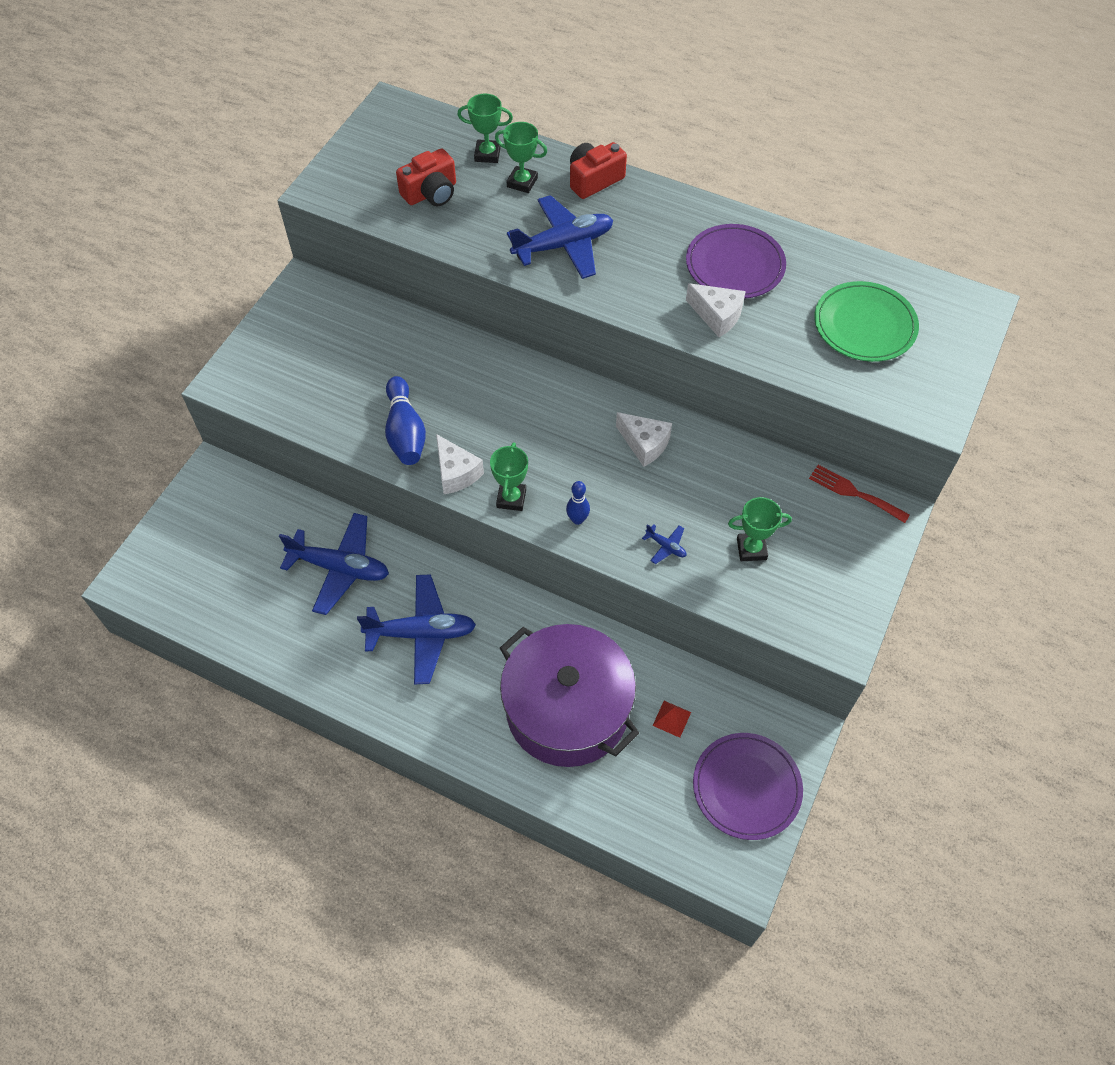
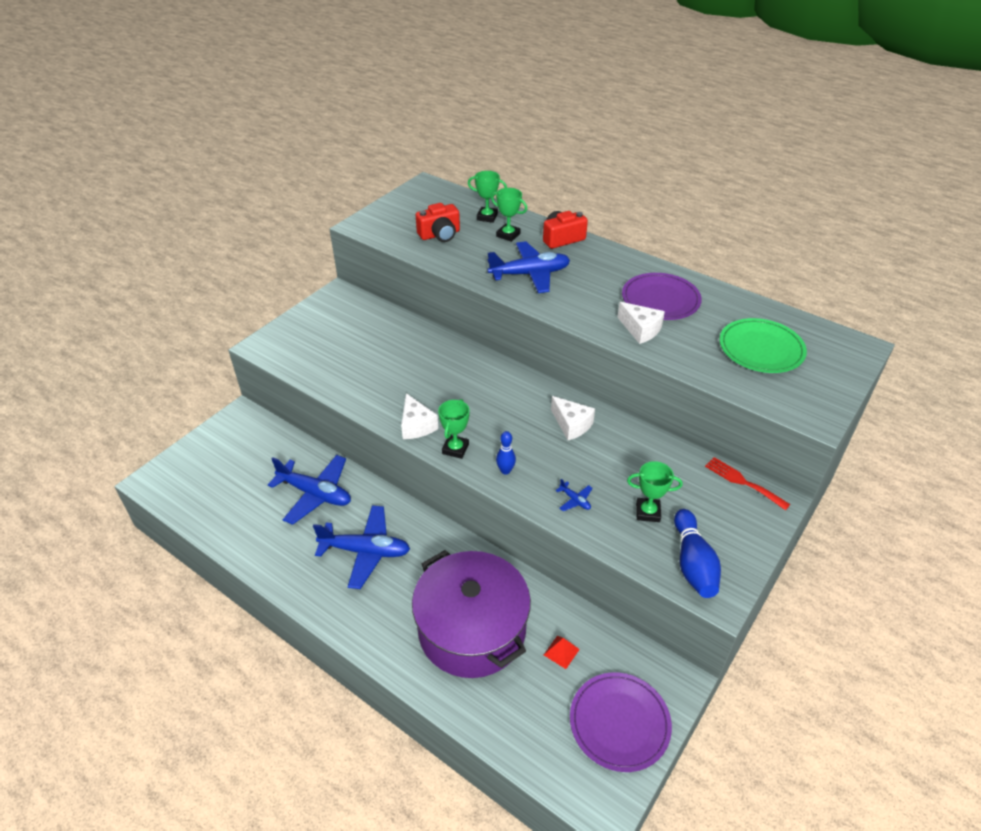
camera: 10 degrees right, 15 degrees down
blue bowling pin [385,376,426,465] -> blue bowling pin moved to [674,509,721,598]

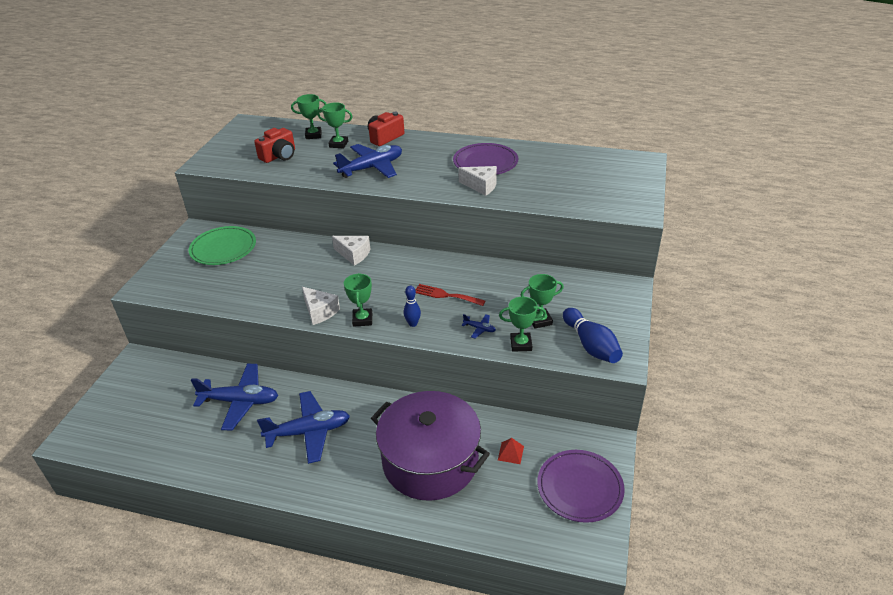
camera: 20 degrees left, 5 degrees down
white cheese [551,396,595,440] -> white cheese moved to [332,236,370,266]
red fork [705,457,790,510] -> red fork moved to [416,284,485,306]
green plate [719,318,807,373] -> green plate moved to [189,226,256,265]
none -> green trophy [499,297,546,352]

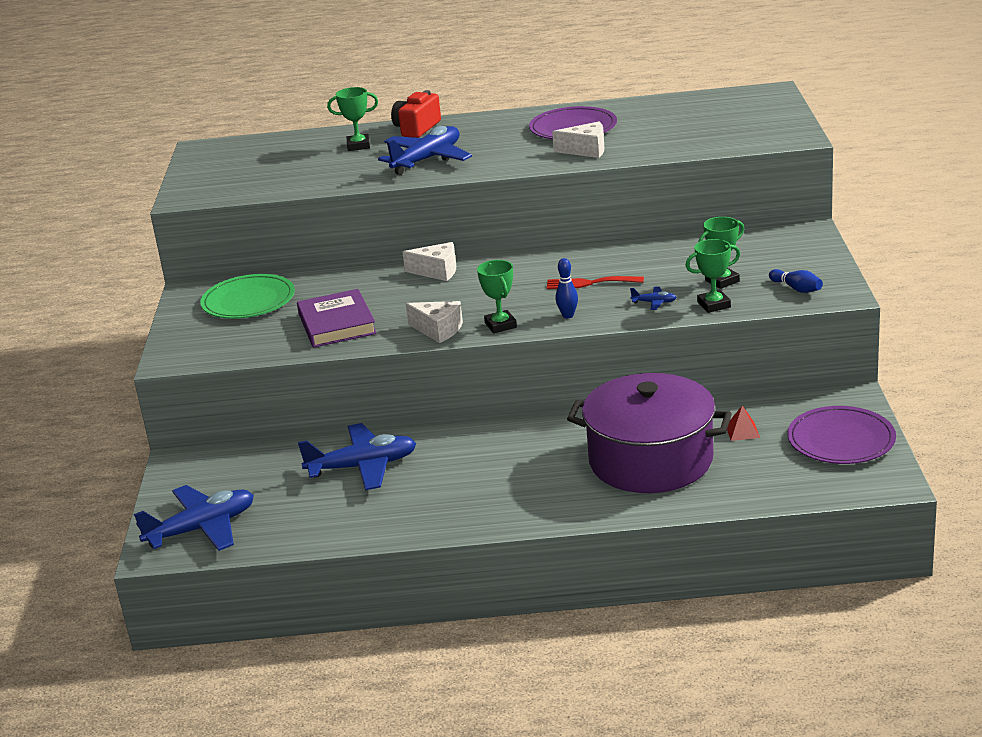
camera: 15 degrees left, 10 degrees down
red camera [254,128,295,163] -> none
blue plane [257,391,350,464] -> blue plane moved to [134,485,254,551]
green trophy [291,94,326,139] -> none
blue bowling pin [563,308,623,363] -> blue bowling pin [769,269,823,293], size x0.57
none -> purple book [297,289,377,348]

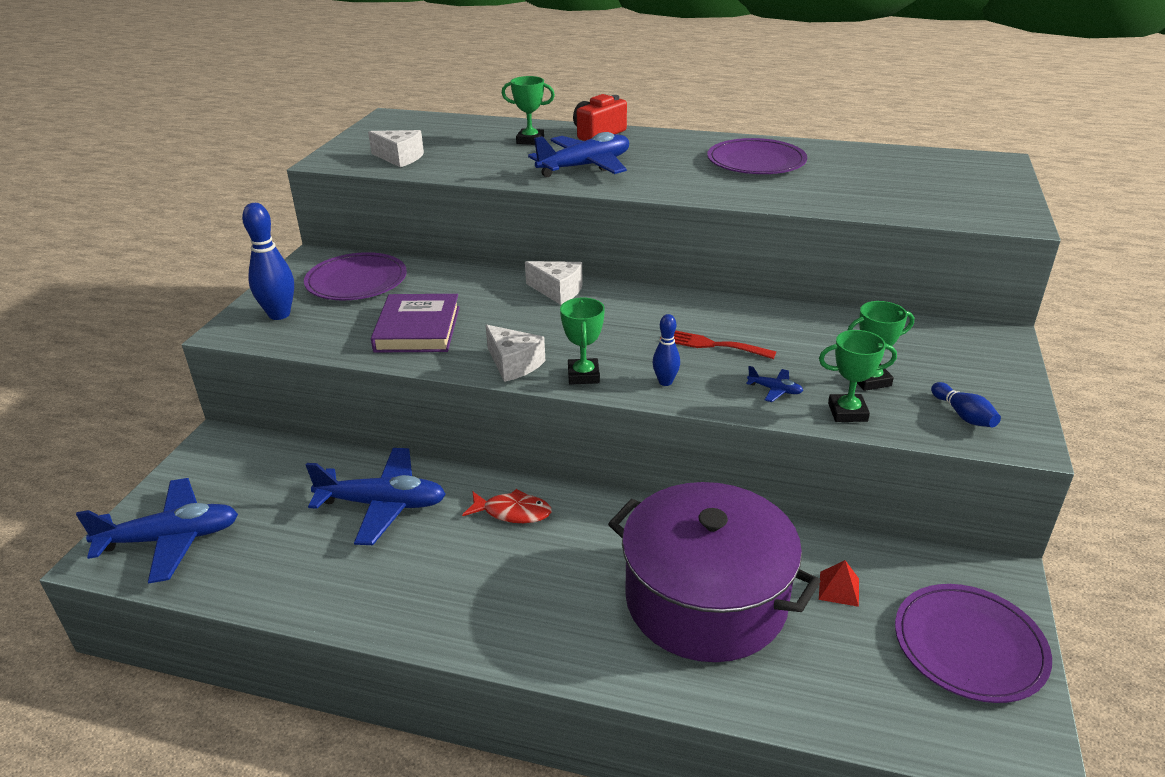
camera: 15 degrees right, 5 degrees up
green plate [200,274,295,319] -> purple plate [304,252,407,300]
white cheese [552,122,604,158] -> white cheese moved to [368,130,424,167]
none -> blue bowling pin [242,203,294,320]
none -> red fish [462,489,552,523]

